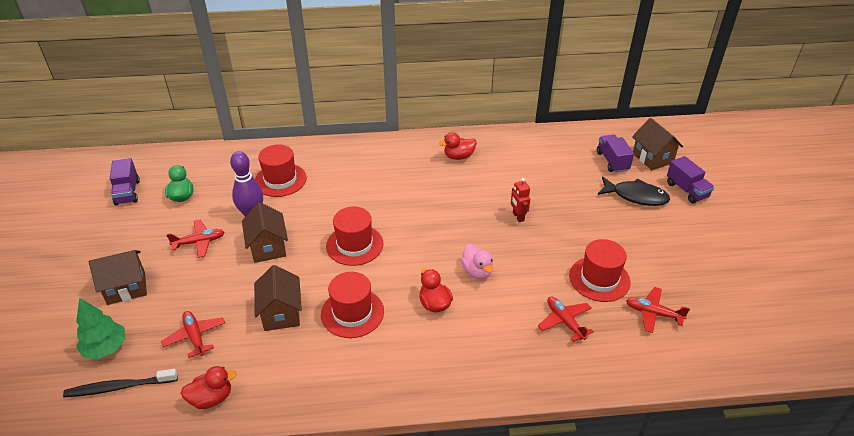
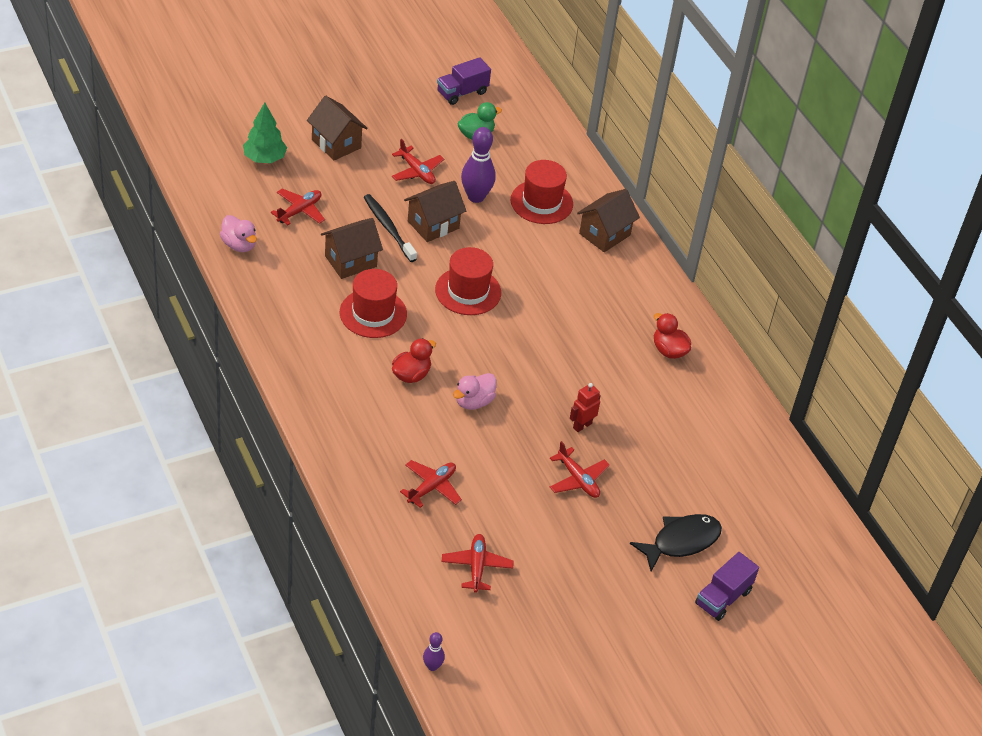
camera: 65 degrees right, 5 degrees up
black toothbrush [63,369,178,397] -> black toothbrush moved to [364,194,417,262]
red duck [181,366,237,409] -> pink duck [220,215,257,252]
red hat [569,239,630,302] -> none
purple truck [597,134,634,173] -> none
black fish [598,177,670,206] -> black fish turned 120 degrees counterclockwise [630,514,722,572]
brown house [632,118,683,170] -> brown house moved to [577,189,640,252]
none -> purple bowling pin [423,632,445,671]
none -> red plane [550,441,610,498]

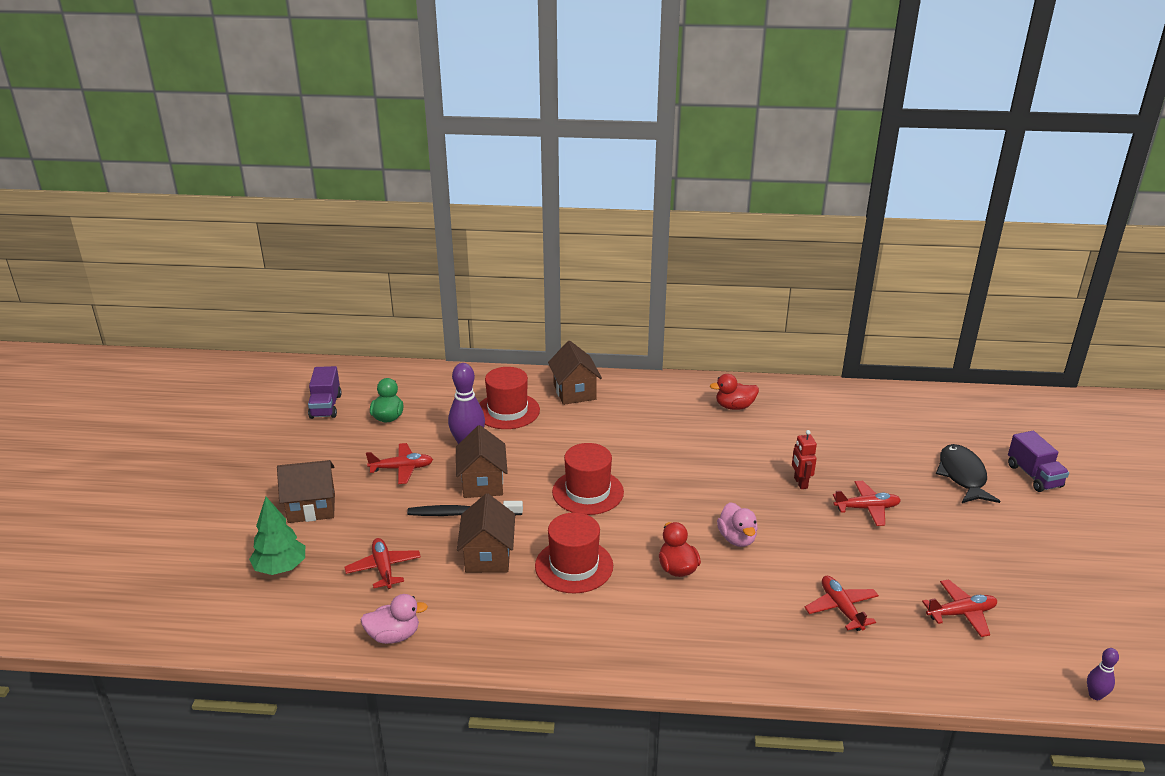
camera: 55 degrees left, 15 degrees down
red plane [442,534,514,593] -> red plane turned 135 degrees clockwise [922,580,997,637]

